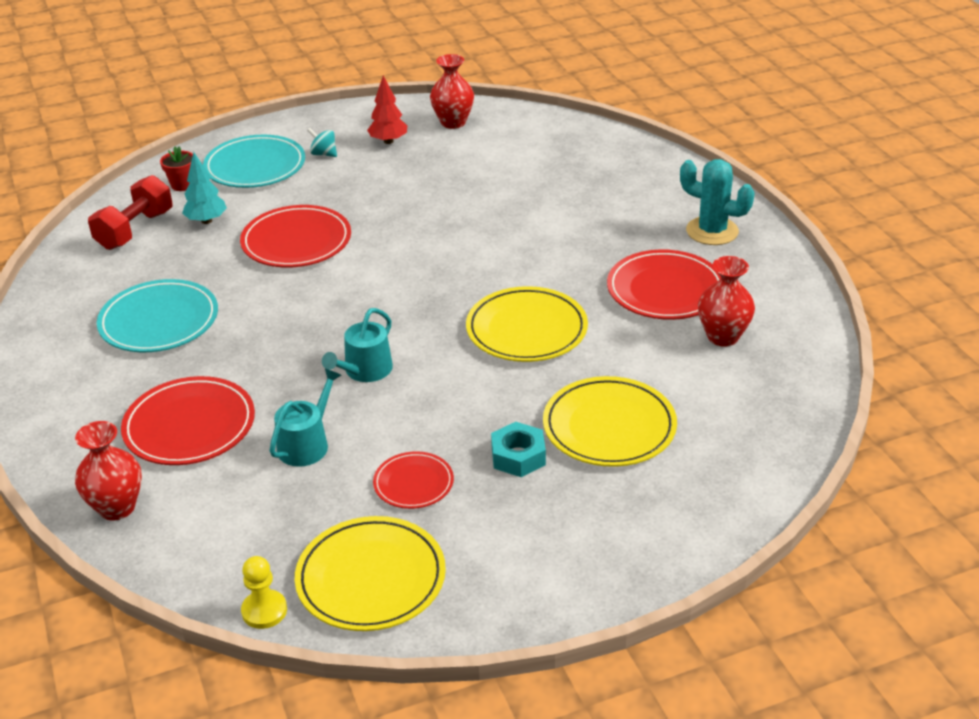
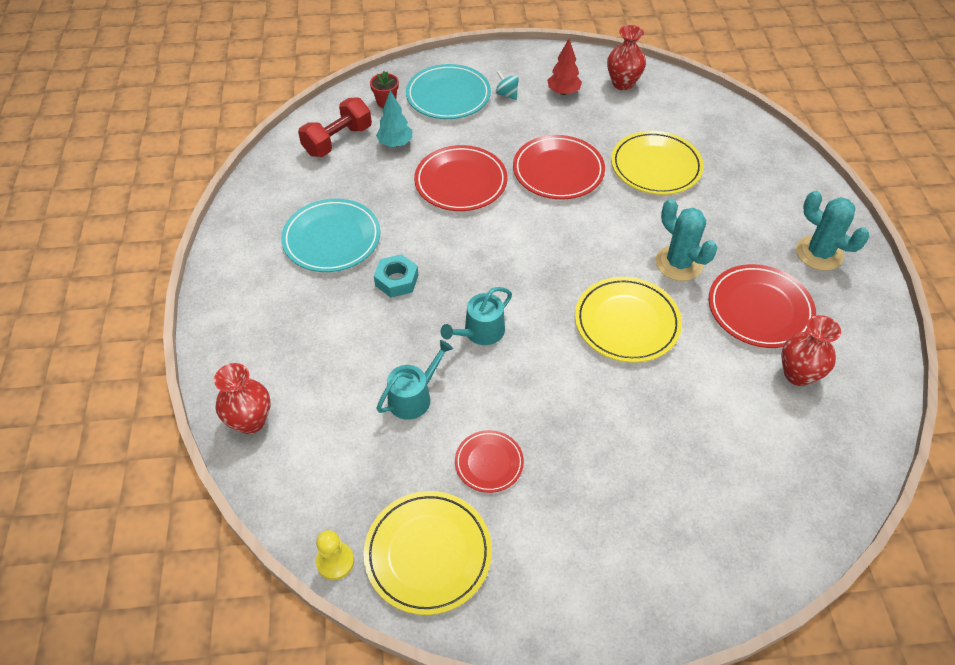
camera: 15 degrees right, 15 degrees up
red plate [121,376,255,465] -> red plate moved to [513,135,605,199]
turquoise nut [491,422,546,477] -> turquoise nut moved to [374,254,418,298]
yellow plate [543,376,677,467] -> yellow plate moved to [611,131,704,195]
none -> turquoise cactus [655,199,717,281]

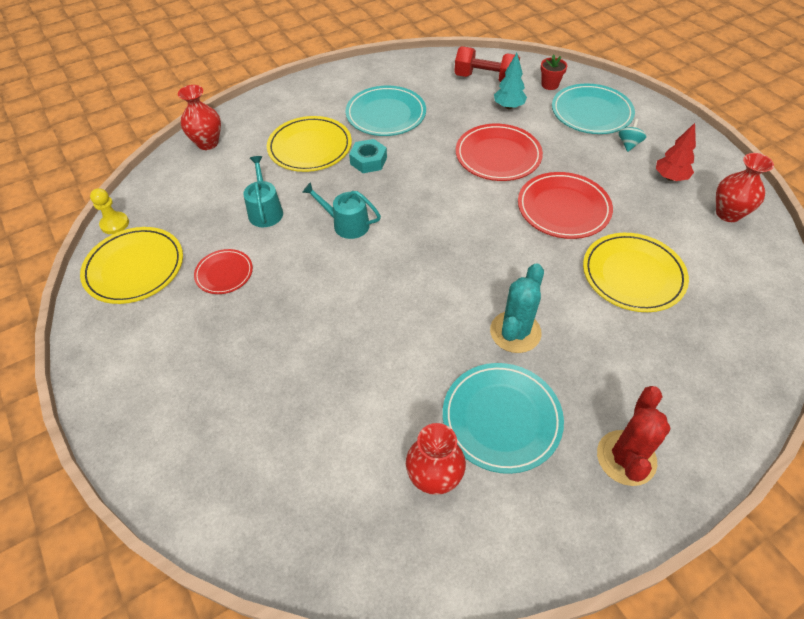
camera: 65 degrees right, 0 degrees up
turquoise watering can [377,340,453,420] -> turquoise watering can turned 120 degrees counterclockwise [243,156,283,227]
yellow plate [575,277,682,363] -> yellow plate moved to [267,116,352,172]
red plate [709,264,816,348] -> turquoise plate [443,363,564,474]
turquoise cactus [796,191,869,271] -> red cactus [597,386,671,486]

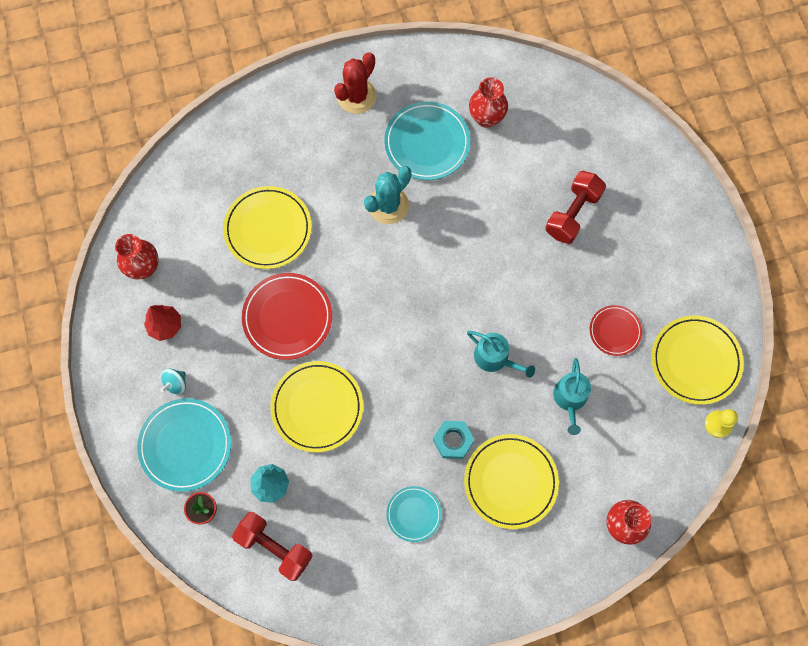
camera: 165 degrees left, 20 degrees up
turquoise plate [346,86,426,136] -> turquoise plate [386,486,442,542], size x0.58
red plate [456,124,543,181] -> yellow plate [271,361,363,452]
none -> red dumbbell [545,171,606,244]

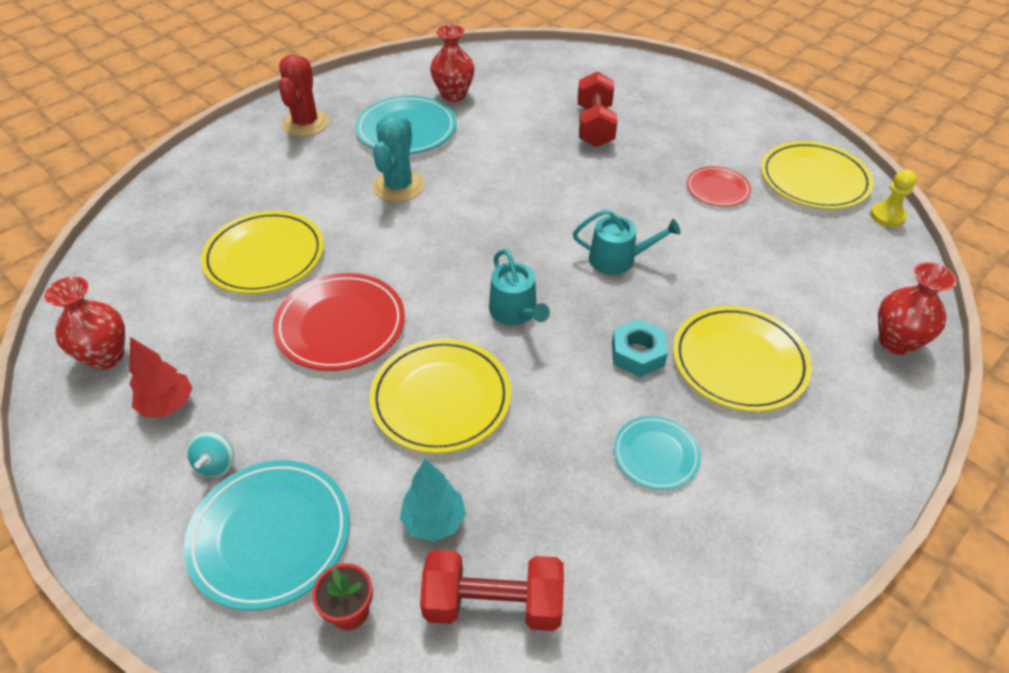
camera: 30 degrees left, 25 degrees down
turquoise watering can [553,358,591,435] -> turquoise watering can moved to [489,249,550,325]

